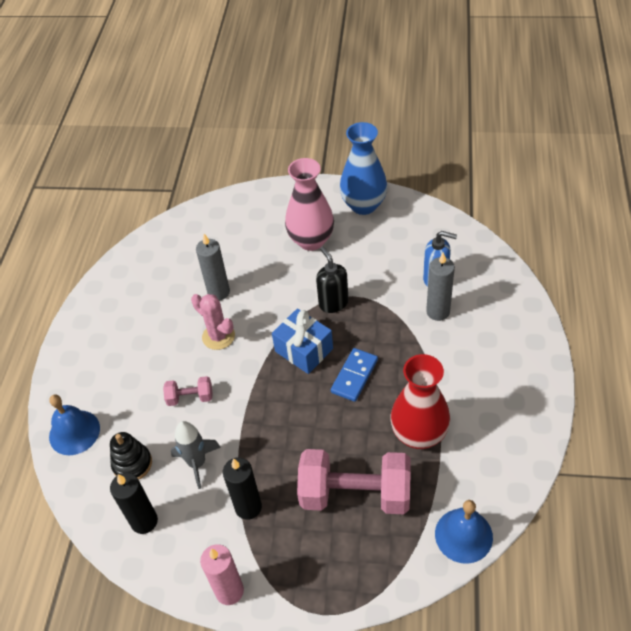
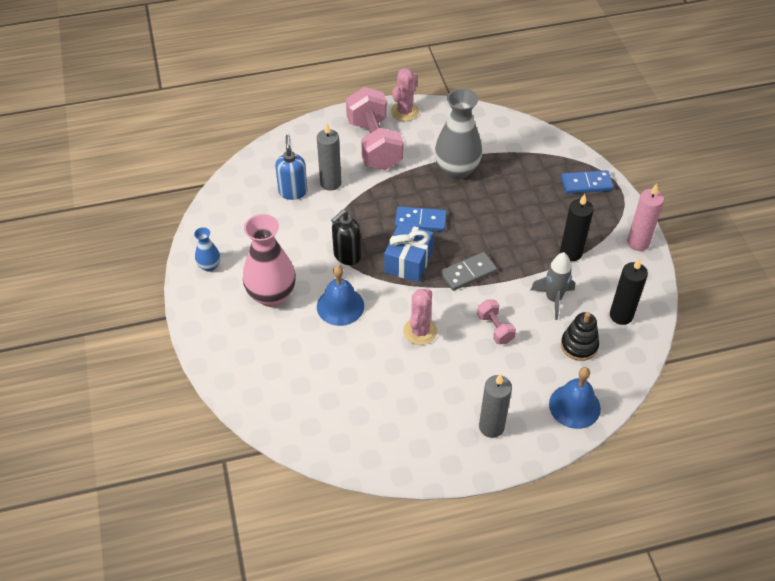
camera: 115 degrees left, 0 degrees up
grey candle [196,234,230,301] -> grey candle moved to [479,374,512,438]
pink dumbbell [297,449,411,514] -> pink dumbbell moved to [346,87,404,170]
blue vase [340,122,387,215] -> blue vase [194,227,220,272], size x0.49
red vase [390,354,450,449] -> grey vase [435,88,482,180]
blue bell [435,500,493,564] -> blue bell moved to [317,265,364,326]
none -> pink cactus [391,68,419,121]
none -> grey domino [440,252,497,291]
none -> blue domino [561,170,613,194]

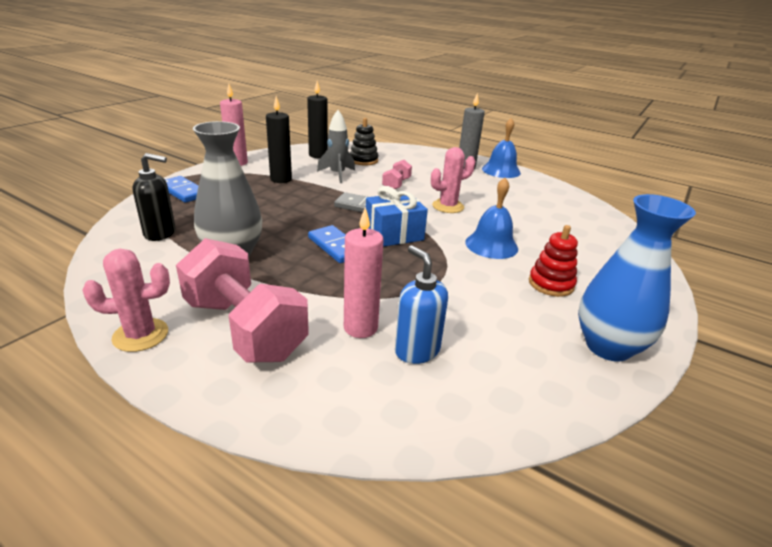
camera: 135 degrees left, 20 degrees down
blue vase [194,227,220,272] -> blue vase [578,194,696,362], size x2.02
pink vase [243,214,296,307] -> red stacking toy [529,225,578,297]
blue soap dispenser [275,135,308,200] -> blue soap dispenser turned 105 degrees clockwise [395,245,448,364]
grey candle [317,123,341,191] -> pink candle [344,207,384,338]
black soap dispenser [331,210,361,265] -> black soap dispenser moved to [132,153,176,241]
pink dumbbell [346,87,404,170] -> pink dumbbell turned 75 degrees counterclockwise [176,238,309,363]
blue bell [549,367,601,429] -> blue bell moved to [482,118,521,178]

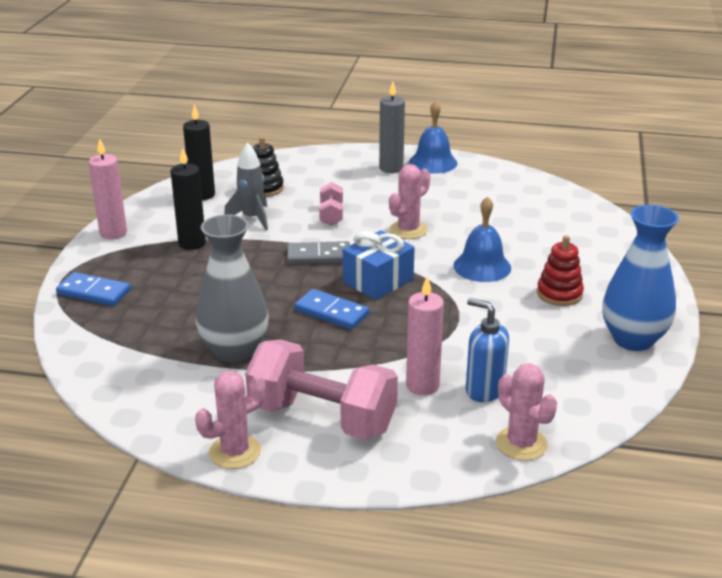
camera: 20 degrees left, 0 degrees up
black soap dispenser [132,153,176,241] -> none
none -> pink cactus [496,363,557,461]

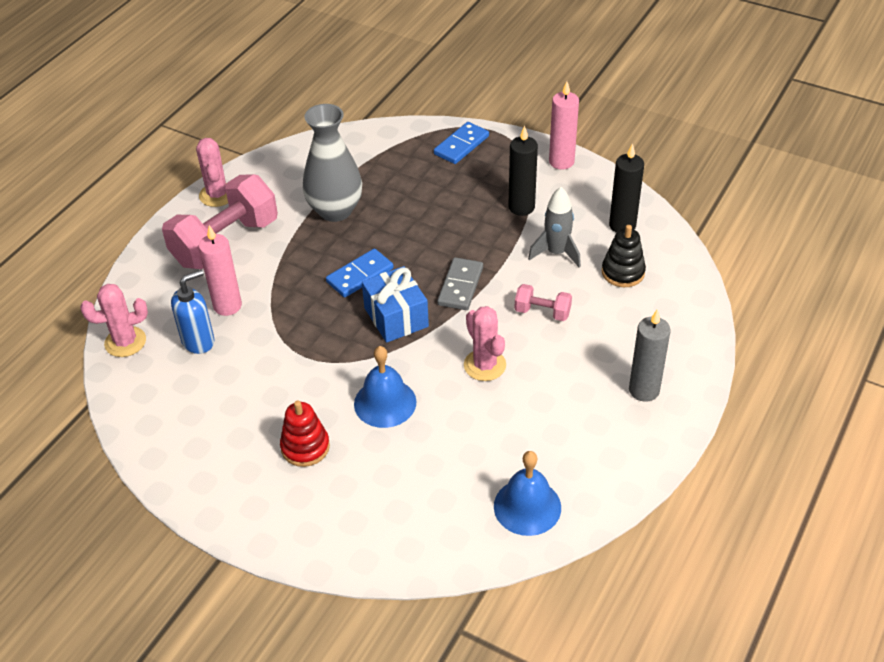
camera: 110 degrees right, 15 degrees up
blue bell [409,101,457,174] -> blue bell moved to [494,451,561,536]
blue vase [602,205,679,351] -> none

